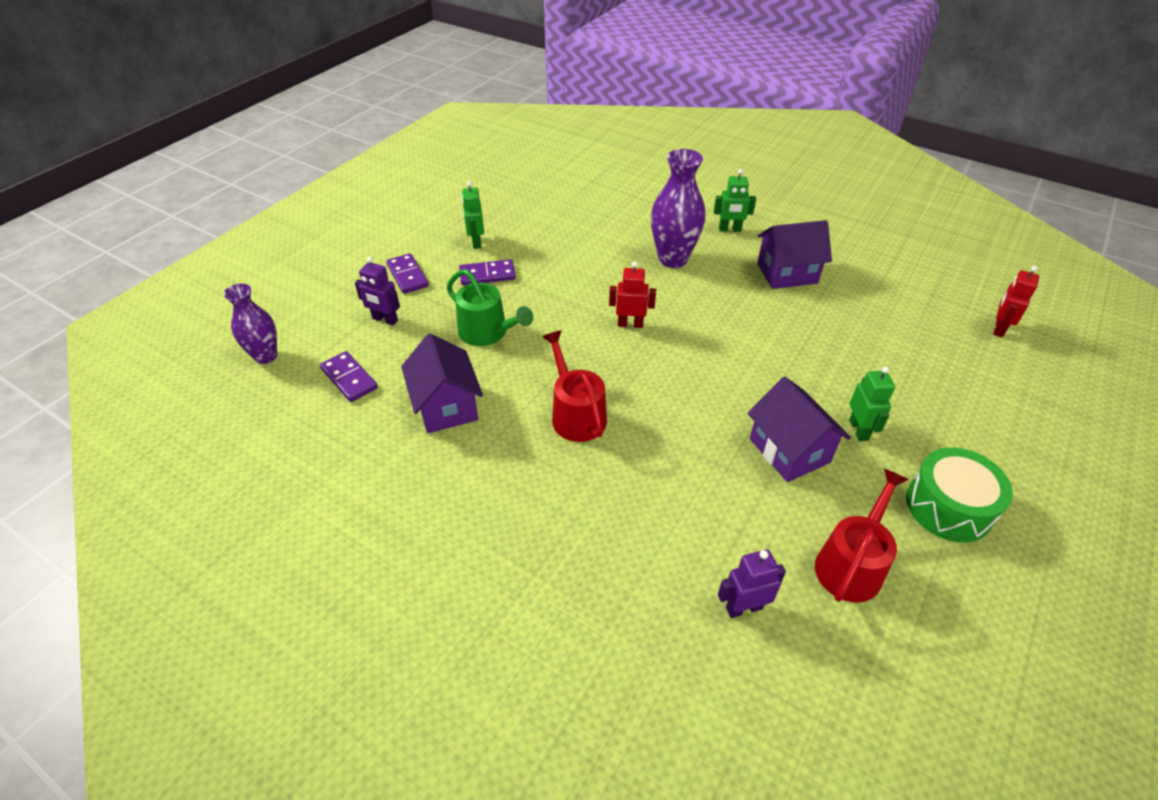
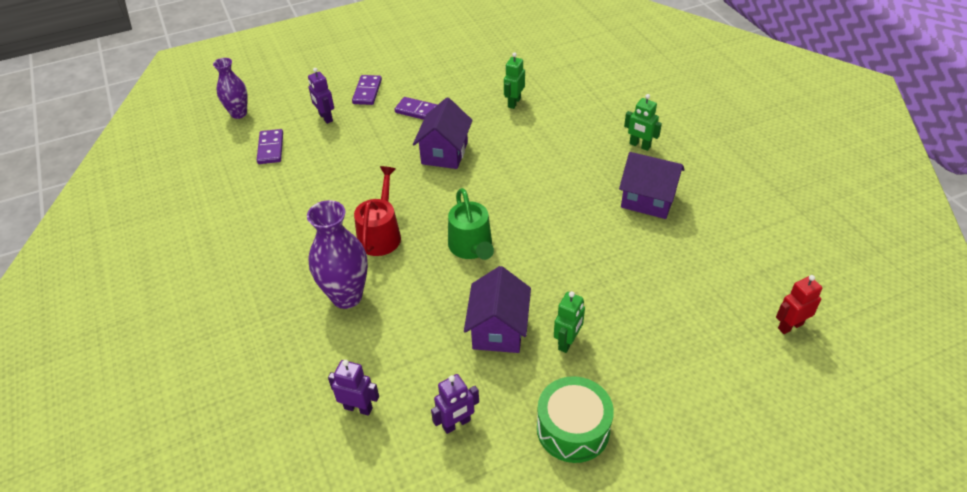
camera: 35 degrees right, 0 degrees up
purple house [401,334,483,433] -> purple house moved to [413,98,473,169]
green watering can [447,269,533,346] -> green watering can moved to [448,188,494,260]
green robot [461,181,484,249] -> green robot moved to [504,53,525,109]
red robot [609,261,656,328] -> none
purple vase [651,149,705,268] -> purple vase moved to [307,200,368,309]
red watering can [815,469,909,603] -> purple robot [431,374,479,434]

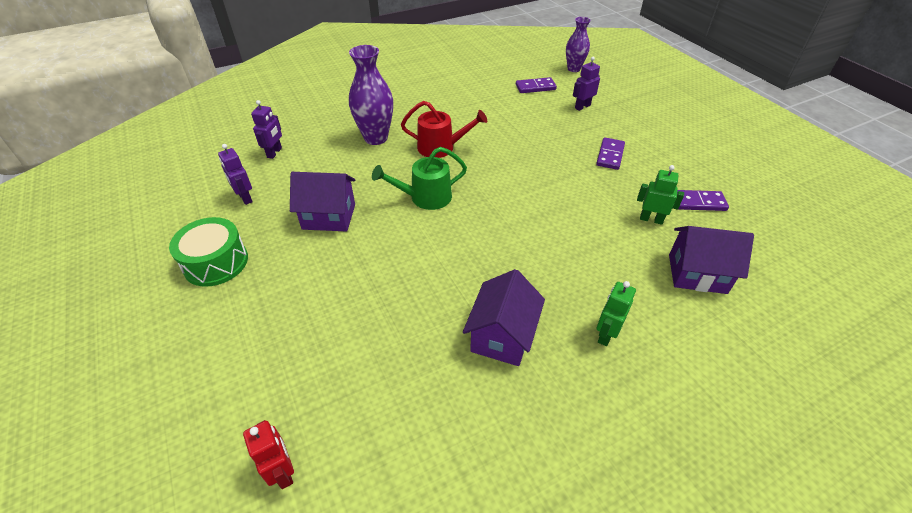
camera: 85 degrees right, 0 degrees up
purple domino [352,75,382,105] -> purple domino moved to [677,190,729,211]
purple house [413,98,473,169] -> purple house moved to [669,226,754,294]
green robot [554,291,585,353] -> none

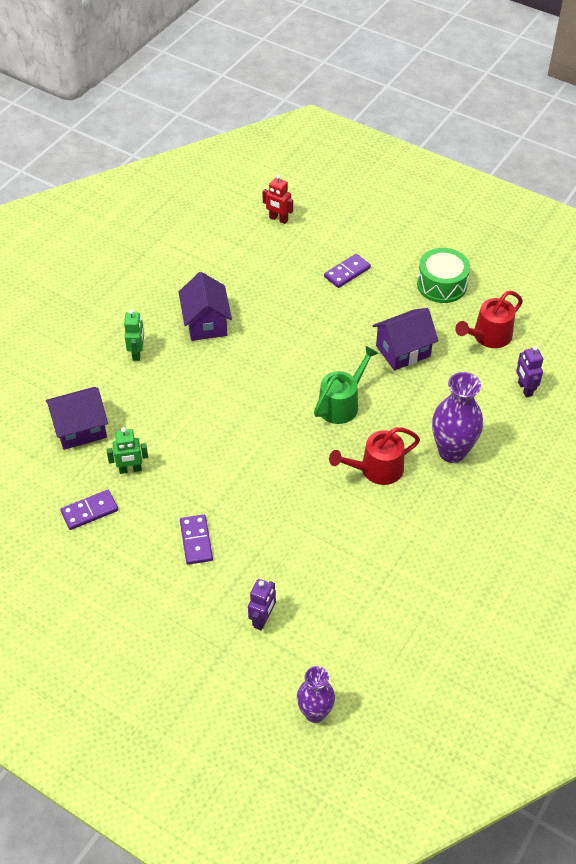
camera: 150 degrees right, 5 degrees up
purple robot [218,144,253,205] -> red watering can [455,291,523,348]
purple domino [516,77,557,93] -> purple domino moved to [324,254,371,288]

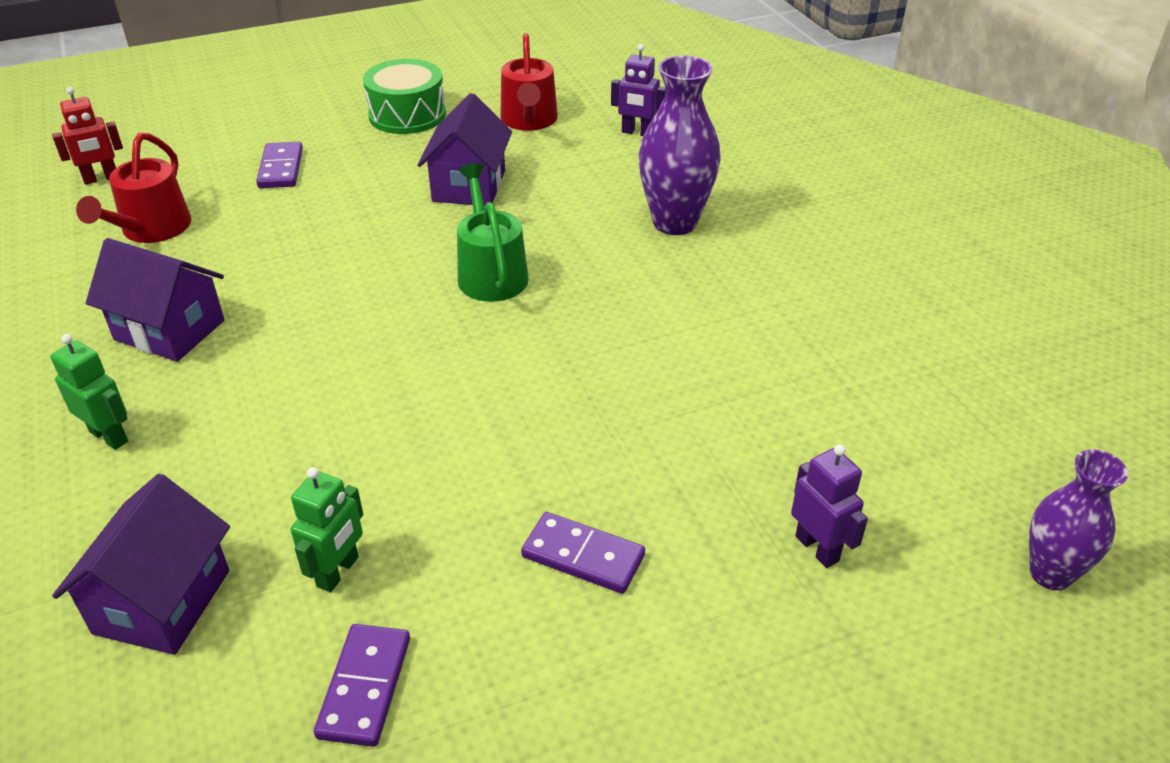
camera: 55 degrees left, 10 degrees down
red watering can [329,427,420,485] -> red watering can moved to [76,133,191,243]

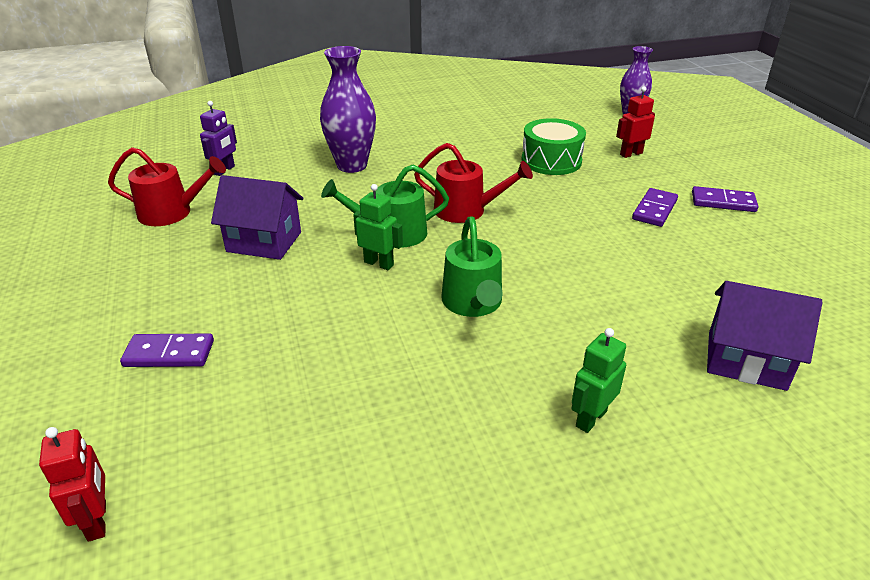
camera: 85 degrees left, 5 degrees down
red watering can [76,133,191,243] -> red watering can moved to [414,143,533,223]
purple house [86,238,224,362] -> none
green robot [290,467,363,592] -> green robot moved to [353,184,403,270]
purple domino [314,624,410,747] -> purple domino moved to [692,186,758,212]
green drum [363,59,446,134] -> green drum moved to [522,118,586,175]
purple robot [791,444,868,568] -> red robot [616,86,655,158]
none -> green watering can [442,217,503,317]

